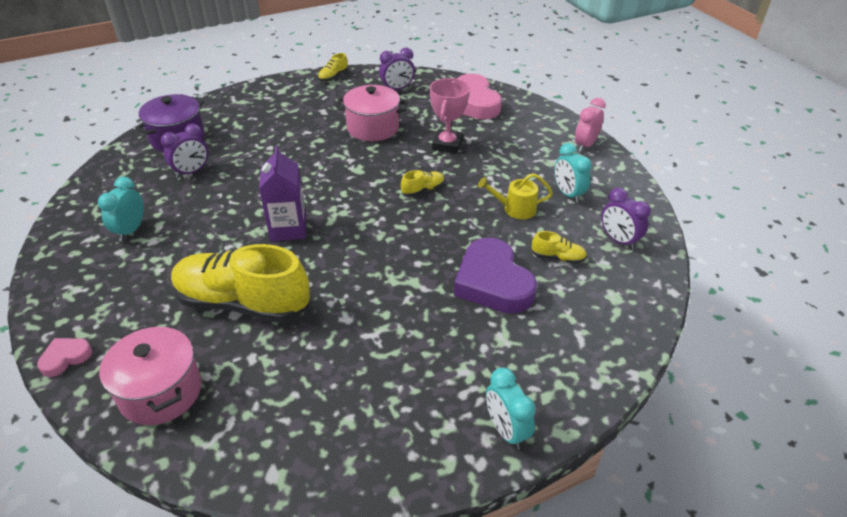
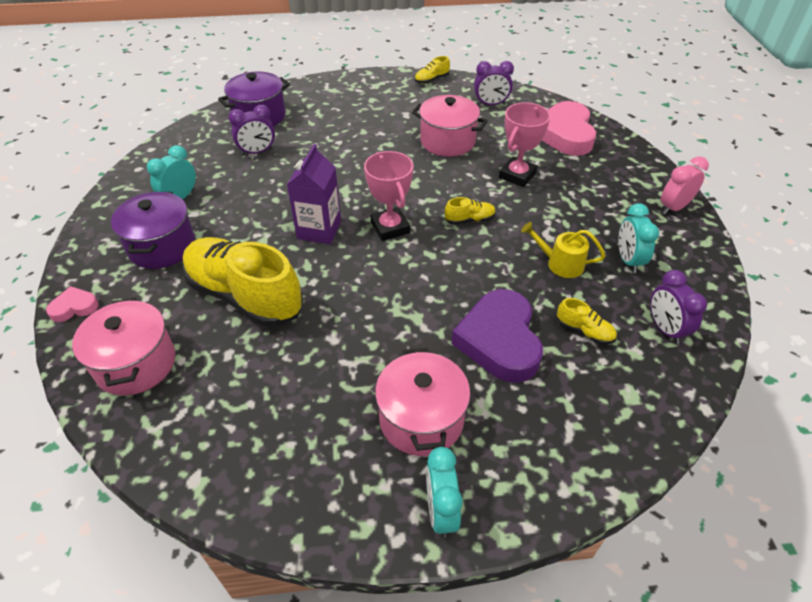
camera: 20 degrees right, 5 degrees up
none -> purple pot [111,192,195,269]
none -> pink trophy [364,151,414,241]
none -> pink pot [375,348,471,456]

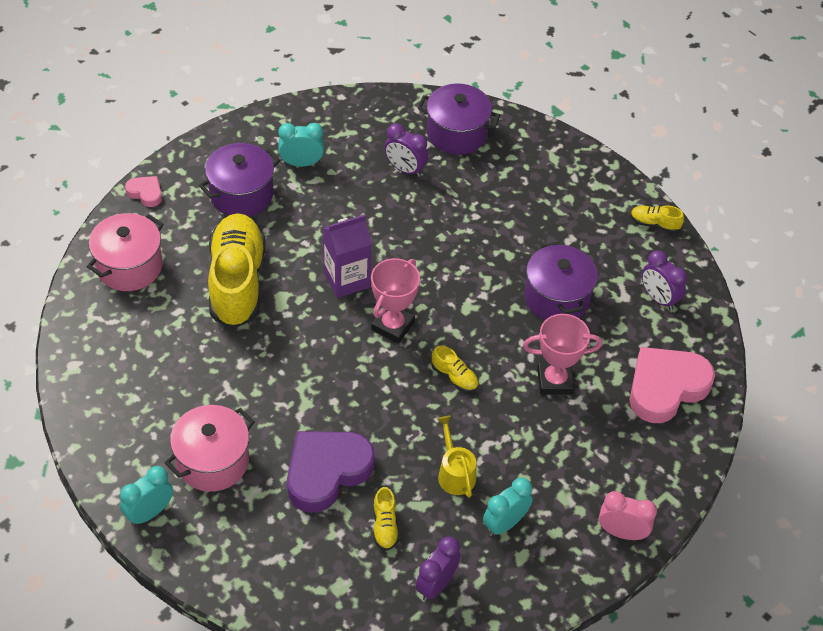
camera: 50 degrees right, 5 degrees up
pink pot [412,95,488,157] -> purple pot [525,242,598,320]

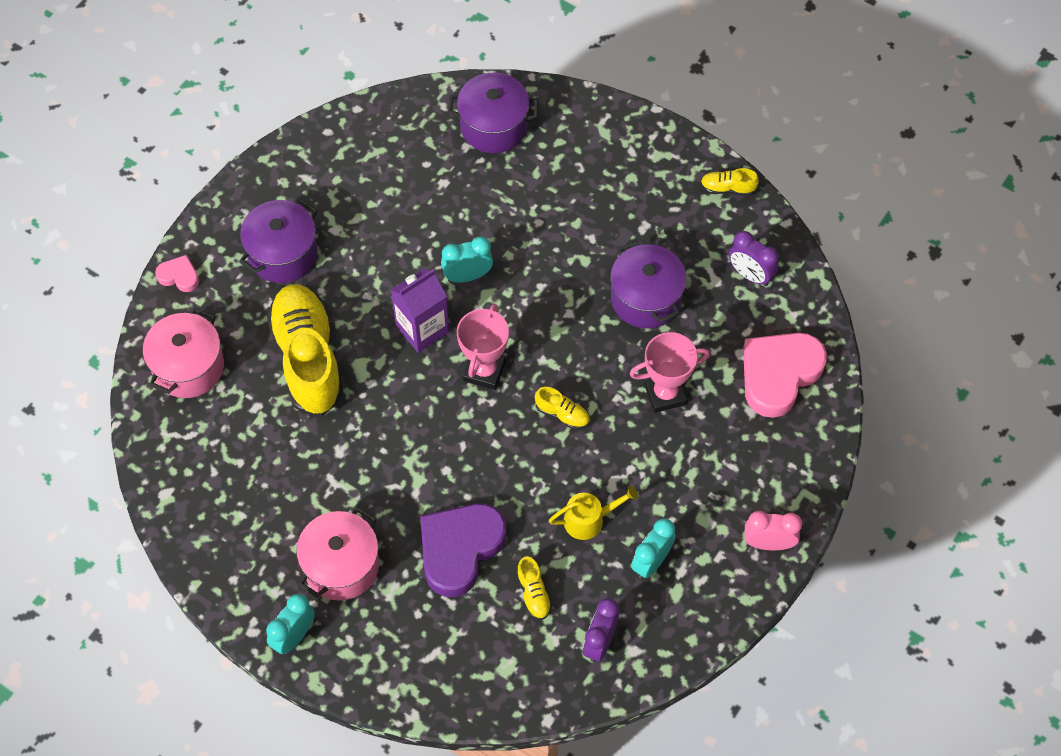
camera: 10 degrees left, 10 degrees up
turquoise clock [279,123,324,167] -> turquoise clock moved to [441,237,493,283]
purple clock [384,124,428,177] -> none
yellow watering can [437,416,476,498] -> yellow watering can turned 105 degrees clockwise [549,486,638,540]

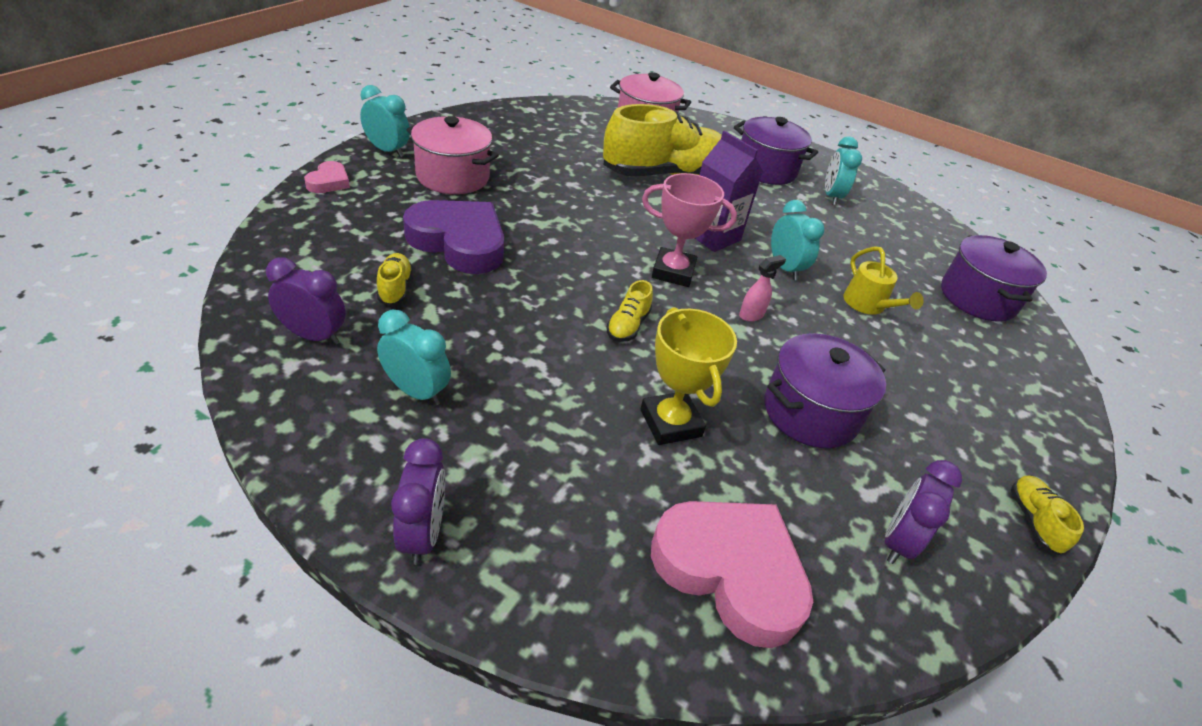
camera: 80 degrees right, 20 degrees down
pink heart [155,255,199,292] -> pink heart moved to [304,161,350,193]
yellow shoe [516,556,552,620] -> yellow shoe turned 105 degrees clockwise [377,253,413,306]
yellow watering can [549,486,638,540] -> yellow watering can moved to [844,246,924,315]
pink trophy [630,332,710,413] -> yellow trophy [641,307,737,445]
pink clock [745,511,802,550] -> purple clock [391,438,445,565]
none -> pink spray bottle [739,255,786,322]
none -> turquoise clock [825,136,862,205]

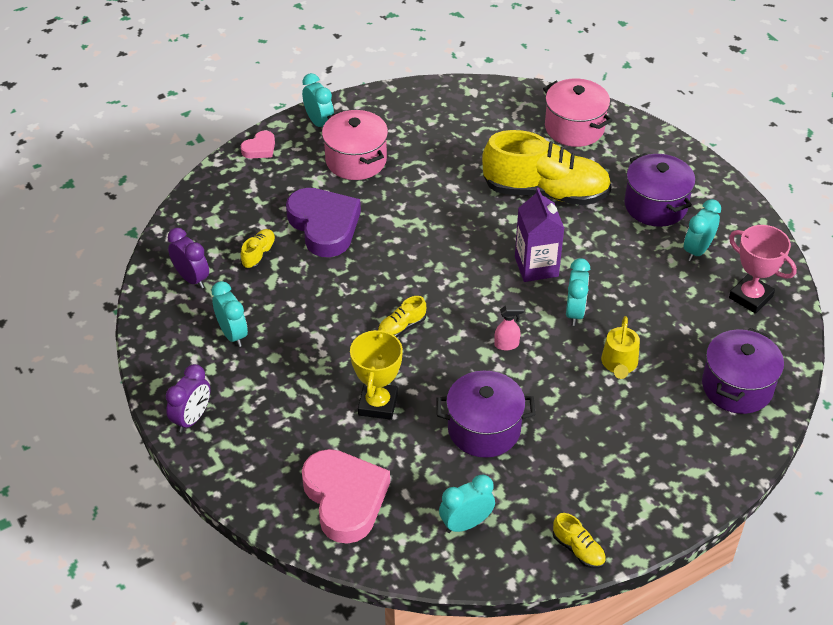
camera: 35 degrees right, 5 degrees up
pink trophy [642,173,737,287] -> pink trophy moved to [729,225,797,314]
purple clock [885,460,962,564] -> turquoise clock [439,474,495,533]
yellow shoe [1011,475,1084,555] -> yellow shoe turned 105 degrees clockwise [553,513,606,569]

